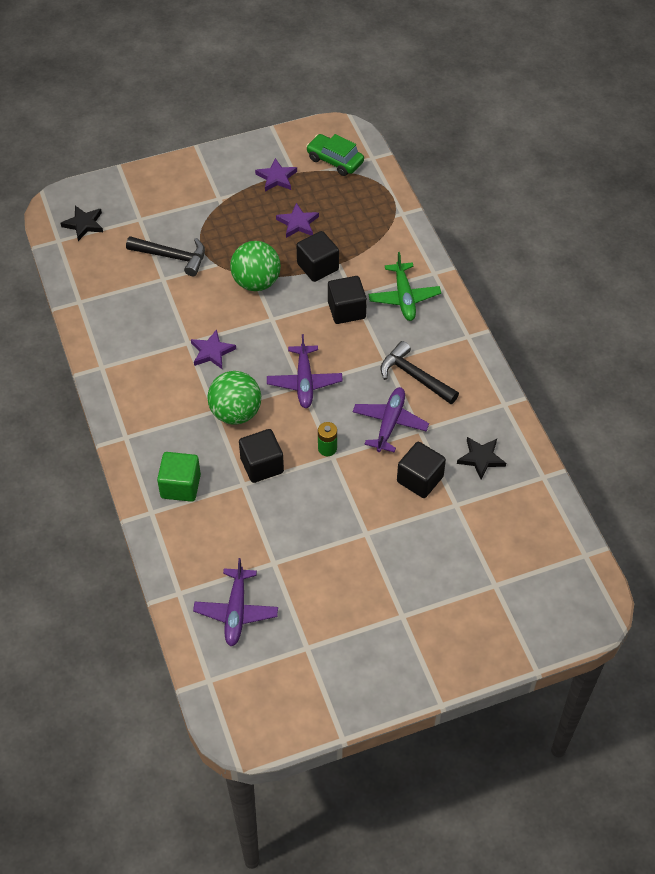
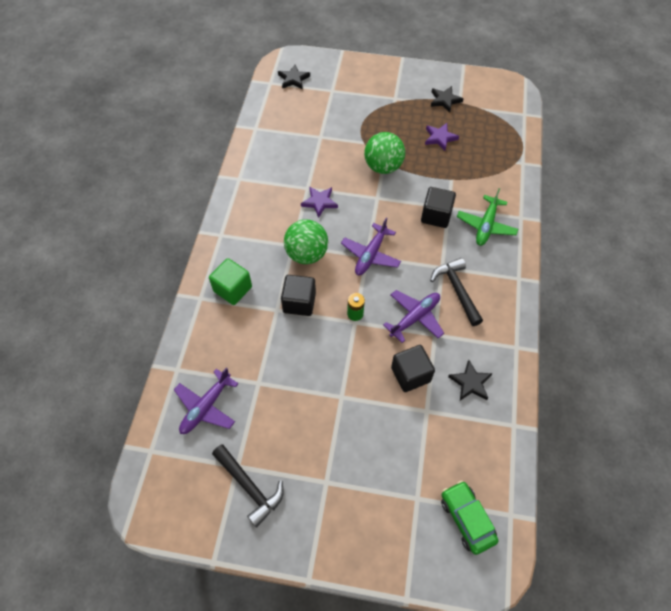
camera: 30 degrees right, 5 degrees up
black hammer [126,236,205,276] -> black hammer moved to [212,444,284,528]
purple star [255,158,297,191] -> black star [431,86,464,113]
black cube [297,231,339,282] -> none
green car [306,134,364,176] -> green car moved to [441,481,498,555]

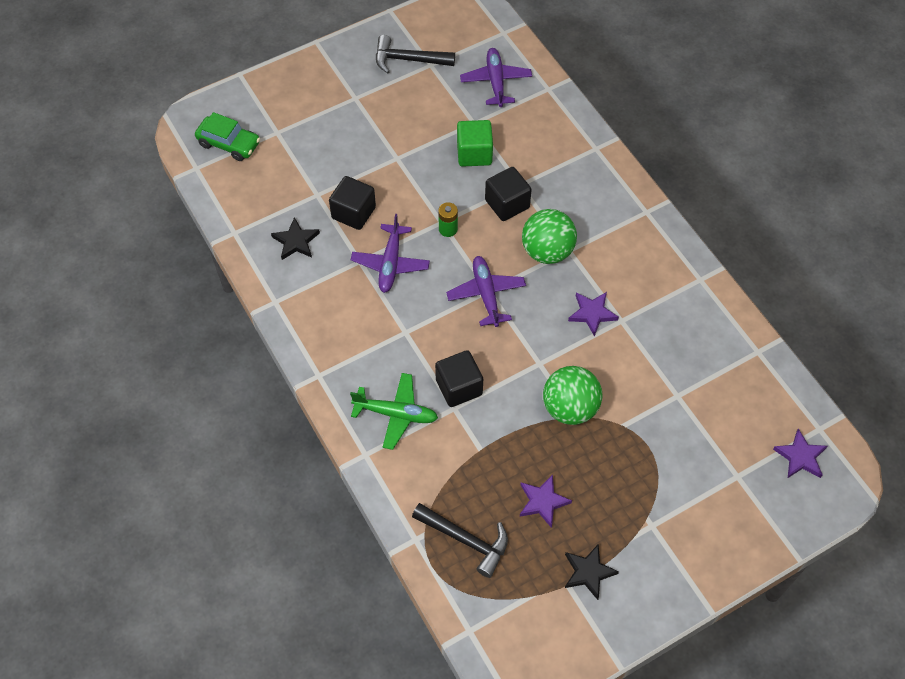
camera: 140 degrees right, 0 degrees up
green cube [209,258,252,305] -> green cube moved to [457,120,493,167]
black star [278,65,310,89] -> purple star [773,429,827,478]
black hammer [430,258,483,326] -> black hammer moved to [412,503,508,578]
green plane [457,188,518,246] -> green plane turned 120 degrees clockwise [350,373,438,450]

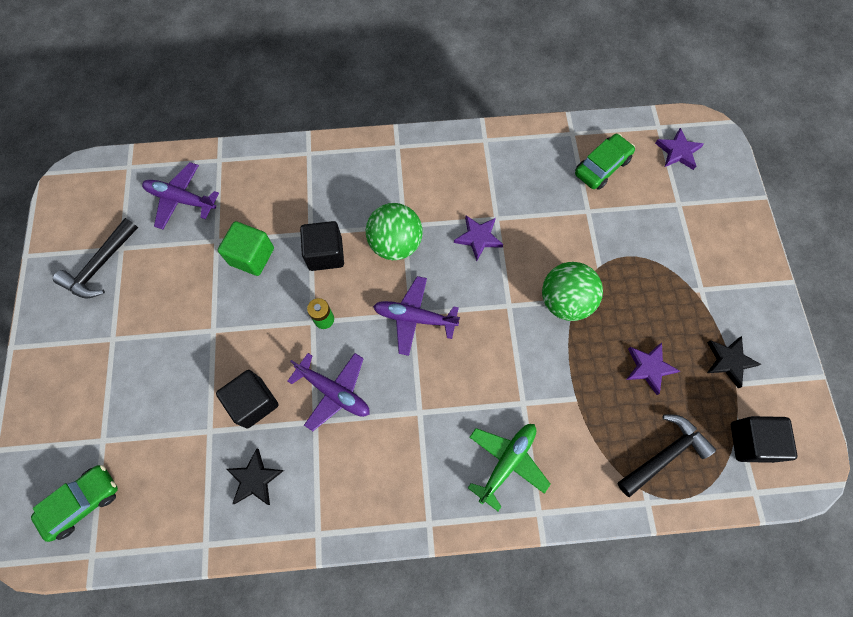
camera: 65 degrees left, 10 degrees up
black cube [435,350,483,407] -> black cube moved to [731,416,798,463]
none -> green car [575,133,635,190]

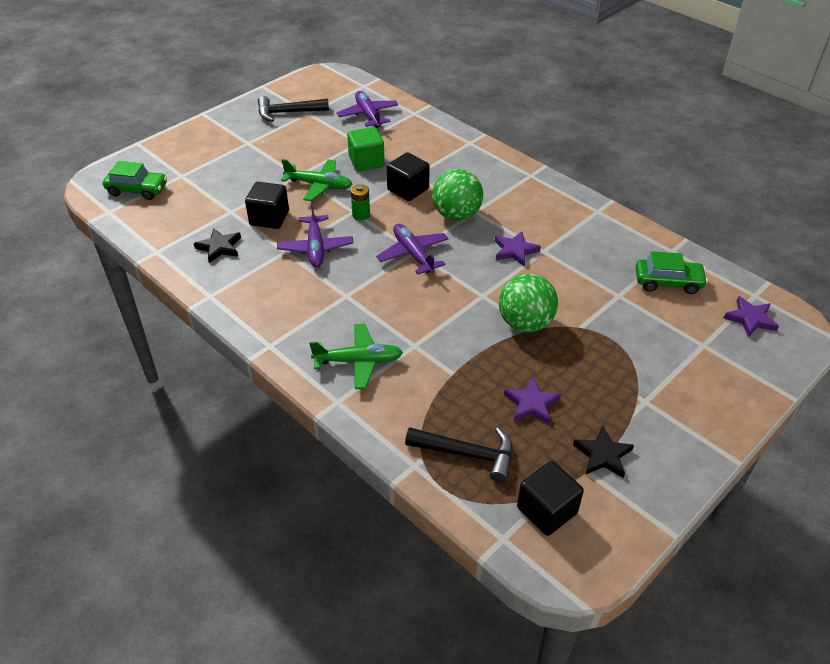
camera: 50 degrees right, 25 degrees down
none -> green plane [281,159,353,201]

